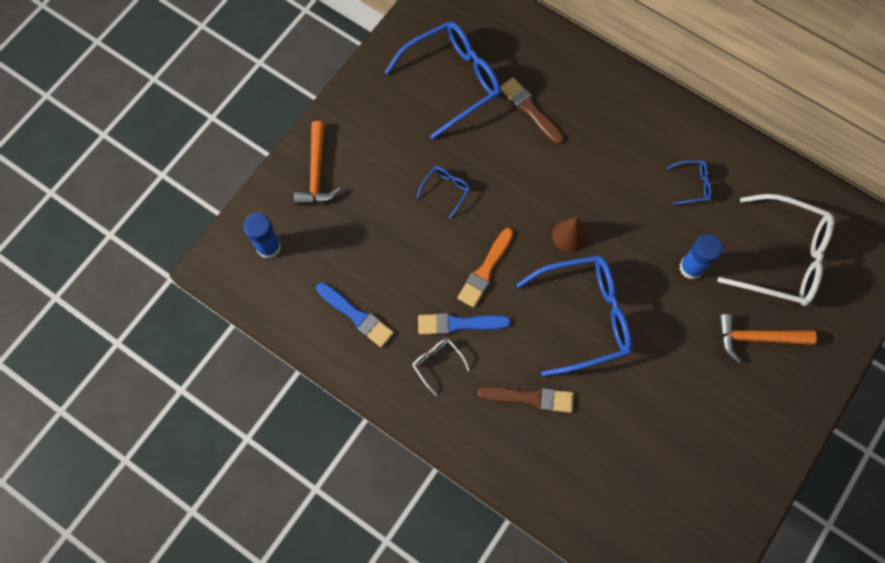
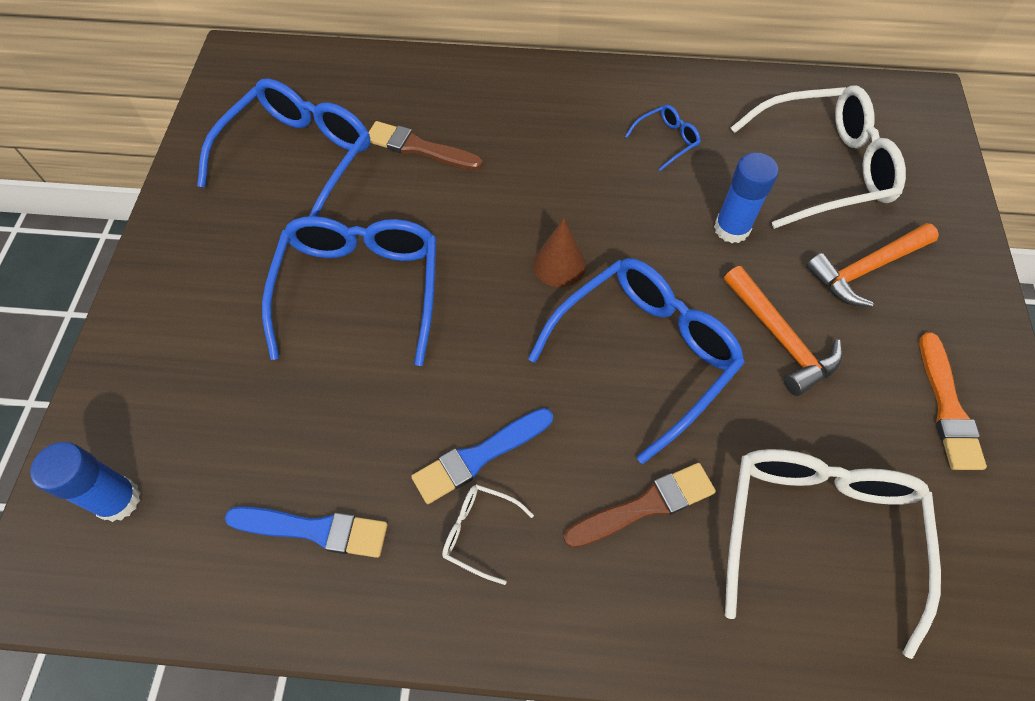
camera: 30 degrees left, 10 degrees down
orange hammer [294,121,341,205] -> orange hammer moved to [724,266,842,396]
blue glasses [417,167,470,219] -> blue glasses [262,216,436,366], size x2.32
orange brush [457,228,514,308] -> orange brush moved to [920,332,987,470]
none -> white glasses [725,449,941,659]

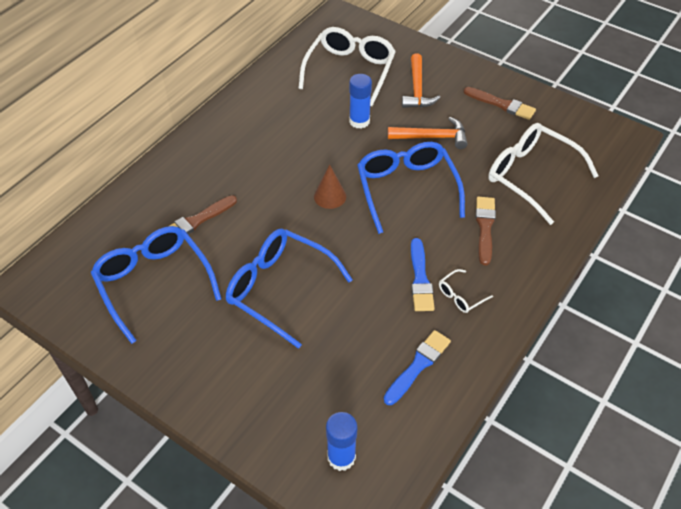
camera: 60 degrees left, 10 degrees down
blue glasses [625,105,701,171] -> none
orange brush [920,332,987,470] -> brown brush [463,87,536,120]

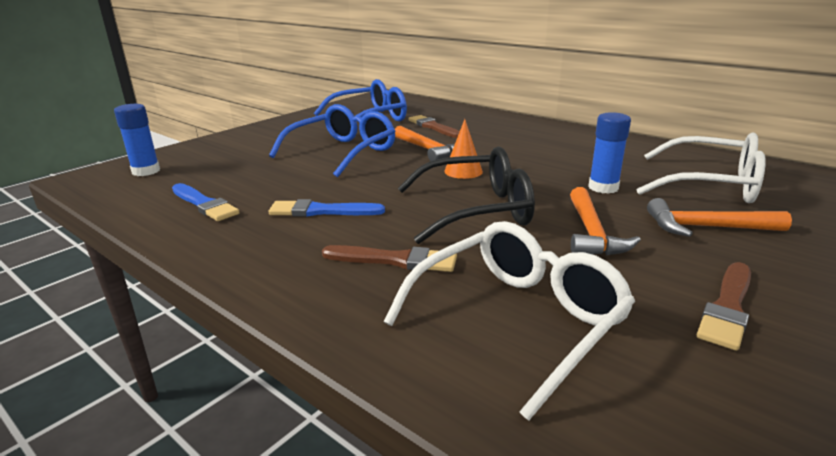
camera: 95 degrees right, 25 degrees down
brown cone [314,164,346,209] -> orange cone [444,119,483,179]
blue glasses [357,142,465,234] -> black glasses [398,147,535,244]
white glasses [439,269,493,313] -> none
none -> orange hammer [395,126,455,161]

